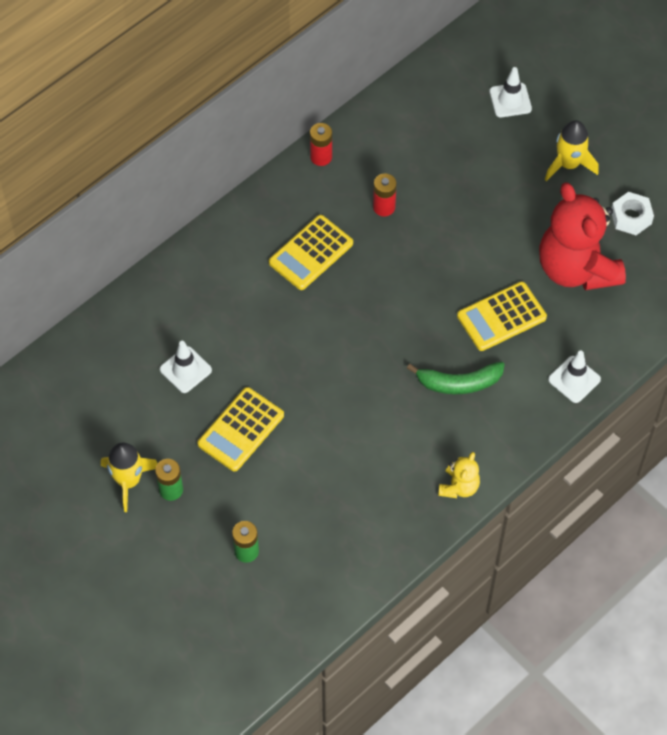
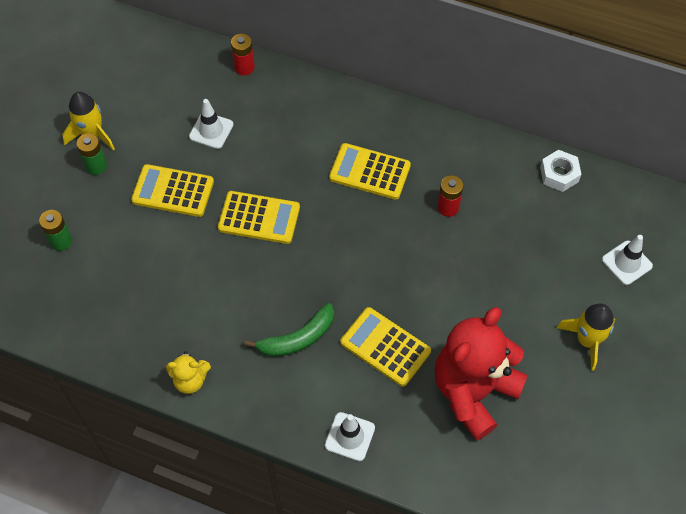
camera: 65 degrees right, 0 degrees up
red battery [310,123,332,166] -> red battery moved to [231,34,255,75]
green banana [407,362,505,394] -> green banana turned 90 degrees counterclockwise [244,303,334,357]
white nut [612,192,654,235] -> white nut moved to [540,150,582,192]
none -> yellow calculator [218,191,300,244]

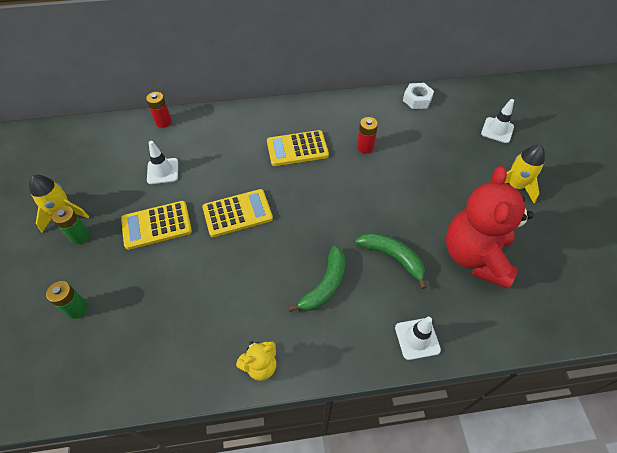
camera: 30 degrees left, 5 degrees down
yellow calculator [341,307,431,387] -> green banana [355,233,427,289]

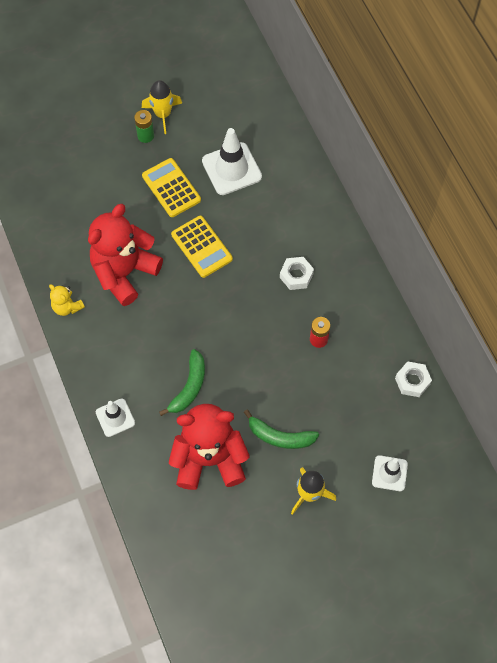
camera: 75 degrees right, 10 degrees up
green battery [46,281,88,319] -> none
red battery [146,92,172,128] -> none
white traffic cone [147,141,178,184] -> white traffic cone [202,128,262,195], size x1.68
yellow calculator [267,130,329,166] -> white nut [280,257,314,290]
green banana [288,245,345,312] -> green banana moved to [244,410,319,449]
none -> red teddy bear [88,204,163,306]

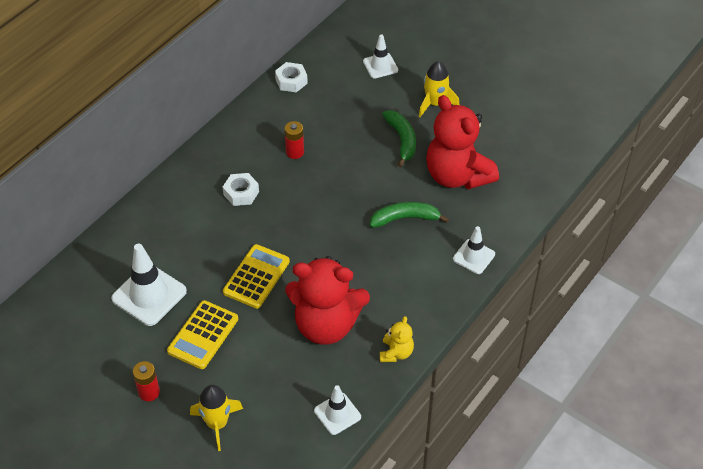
camera: 120 degrees left, 15 degrees down
green battery [134,110,154,143] -> red battery [133,361,160,401]
yellow rocket [142,80,182,134] -> yellow rocket moved to [190,385,243,451]
none -> white traffic cone [314,385,361,435]

